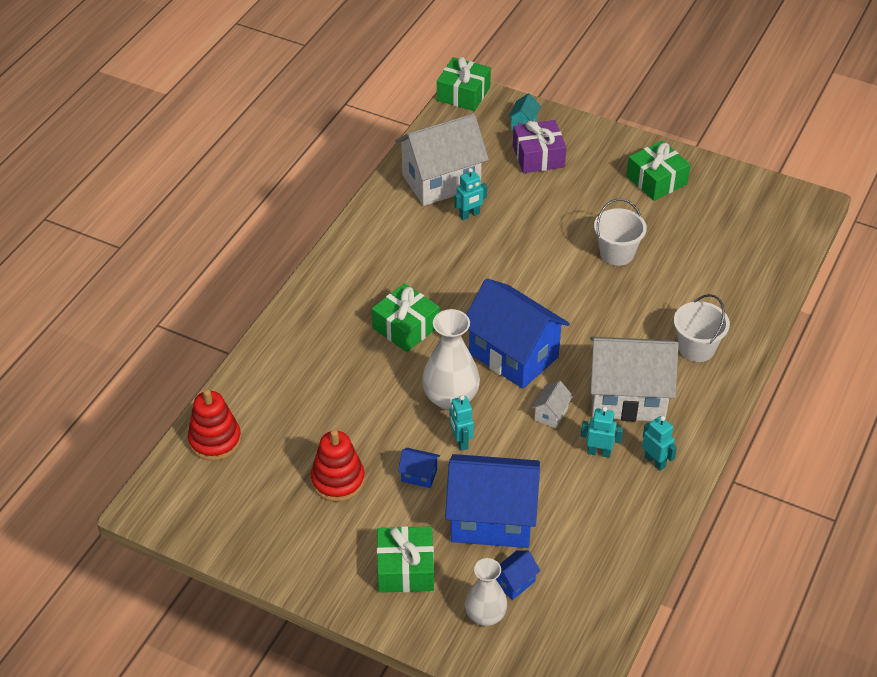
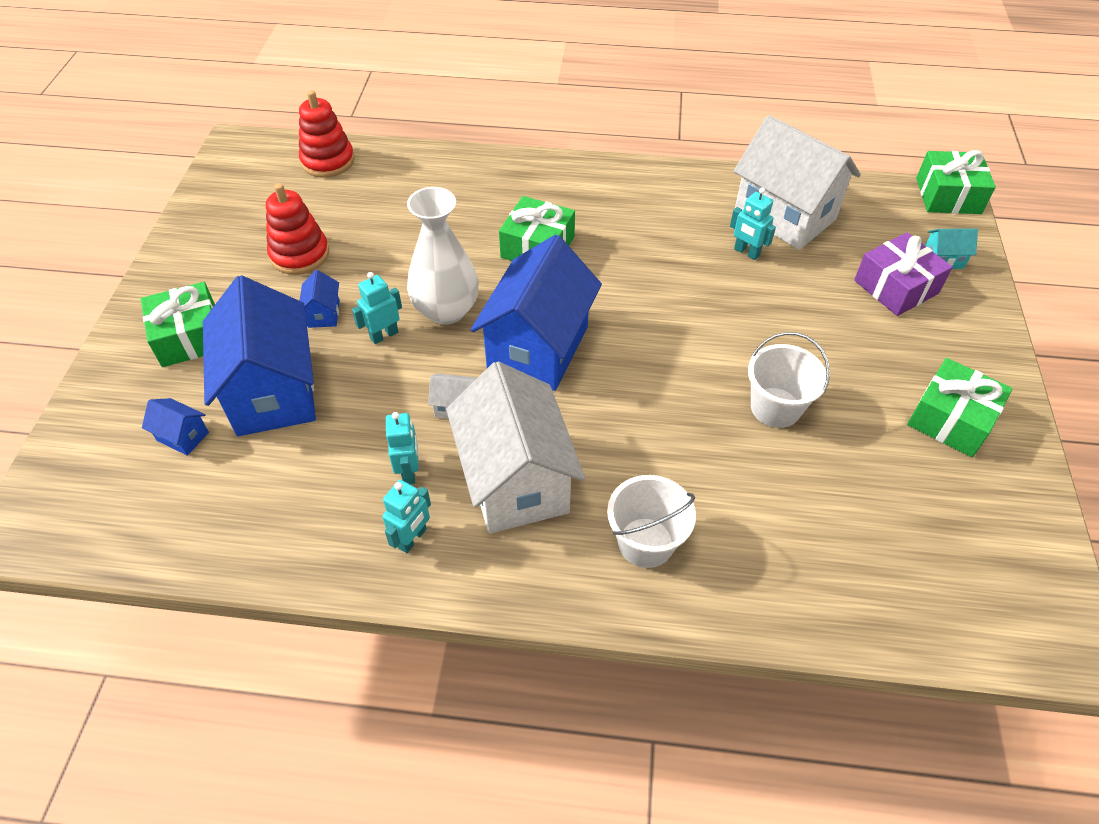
camera: 70 degrees right, 5 degrees up
white vase [465,558,508,626] -> none

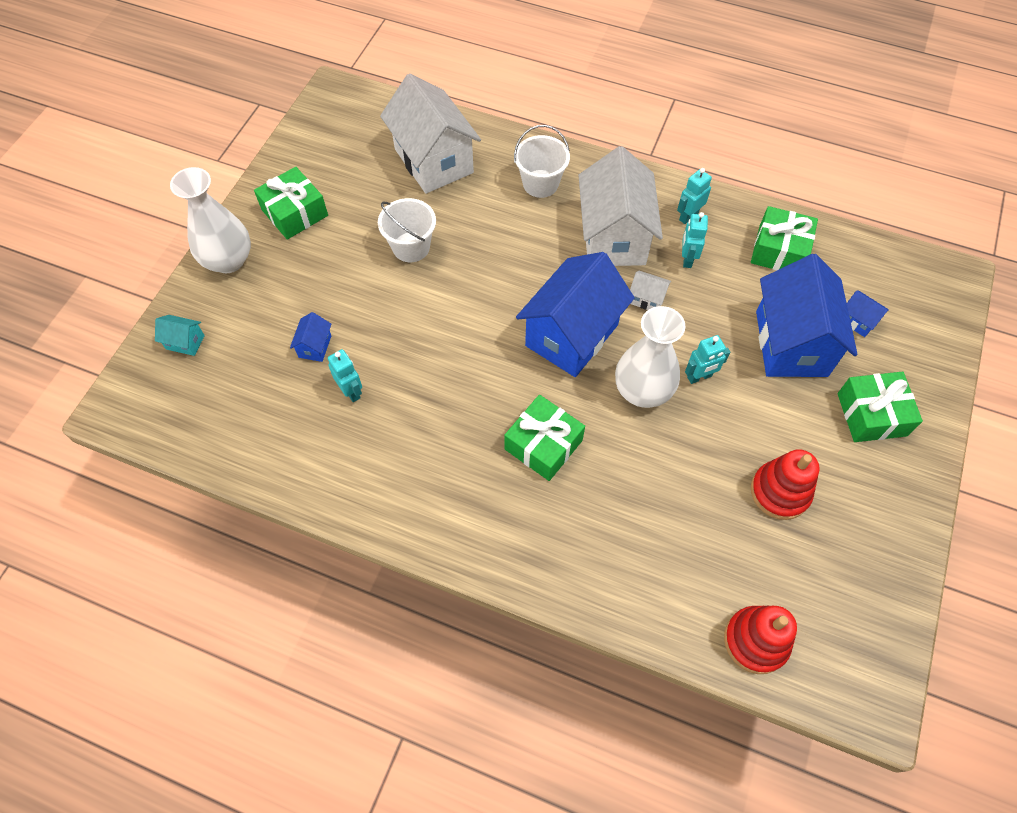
camera: 165 degrees left, 10 degrees up
blue house [300,270,339,328] -> blue house moved to [290,312,332,362]
white house [734,115,861,250] -> white house moved to [380,73,481,194]
purple gift [854,233,952,316] -> none
green gift [916,150,996,214] -> green gift moved to [751,206,818,270]
none -> white vase [170,167,251,273]

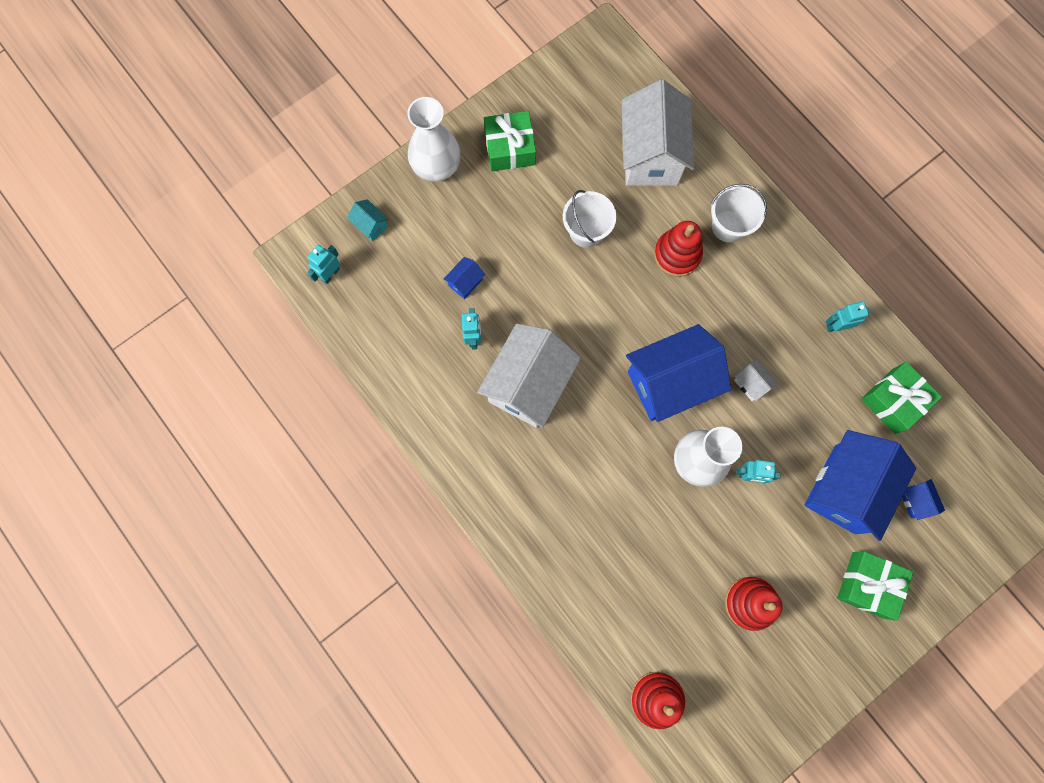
camera: 30 degrees right, 15 degrees up
green gift [504,395,585,481] -> none
white house [578,146,663,266] -> white house moved to [477,324,581,428]
turquoise robot [682,212,708,268] -> turquoise robot moved to [307,245,340,284]
none -> red stacking toy [654,221,703,277]

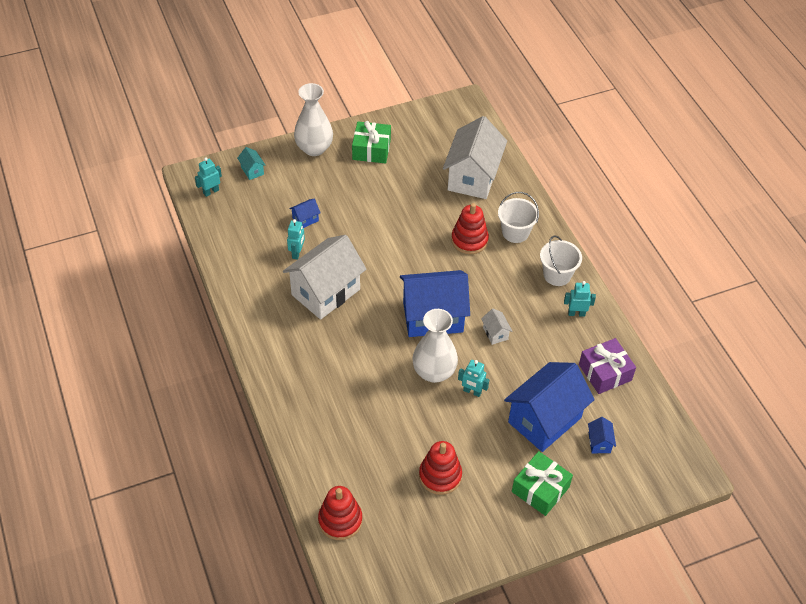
camera: 15 degrees right, 25 degrees down
white bucket [563,190,616,248] -> white bucket moved to [540,235,582,286]
green gift [861,362,942,434] -> purple gift [579,338,636,394]

